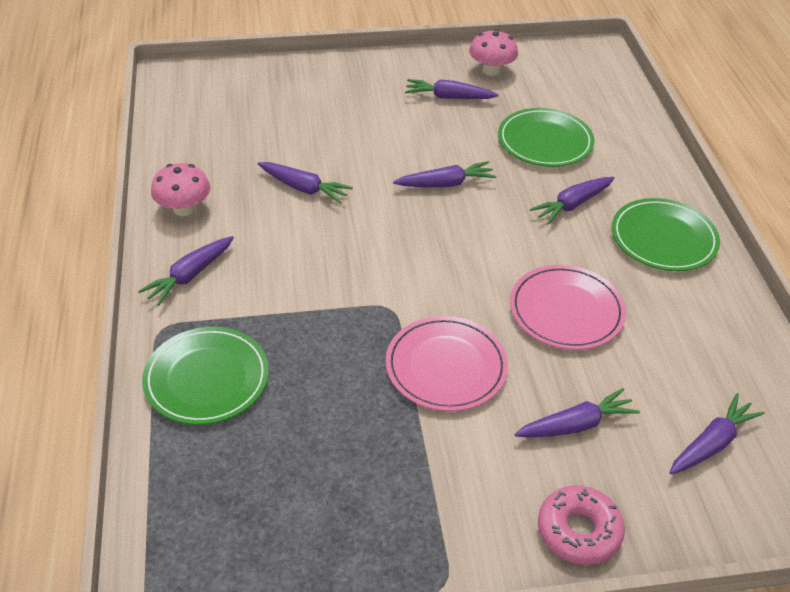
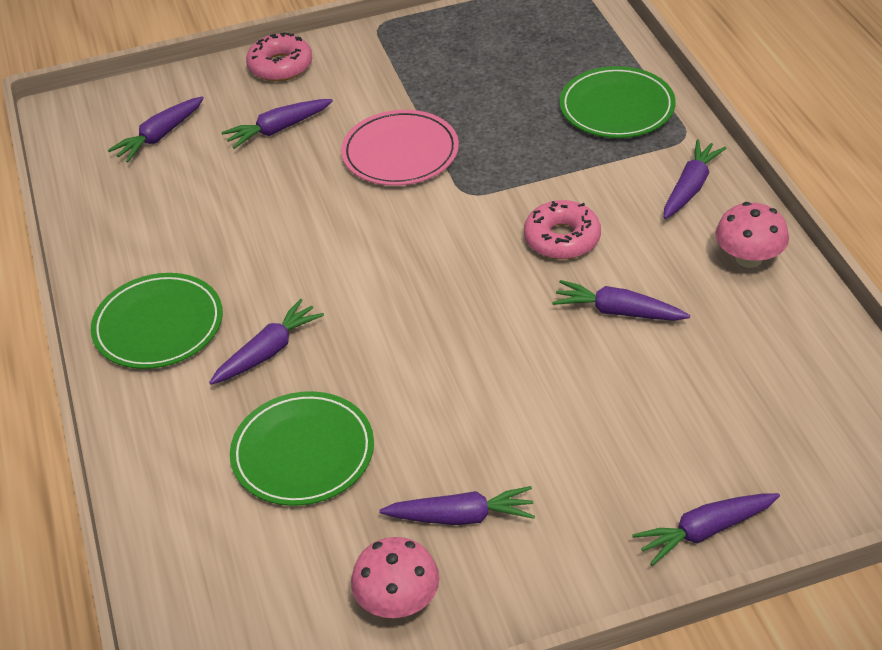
camera: 175 degrees right, 0 degrees up
purple carrot [393,161,496,188] -> purple carrot moved to [632,493,780,566]
pink plate [510,265,626,350] -> none
none -> pink donut [524,200,601,259]

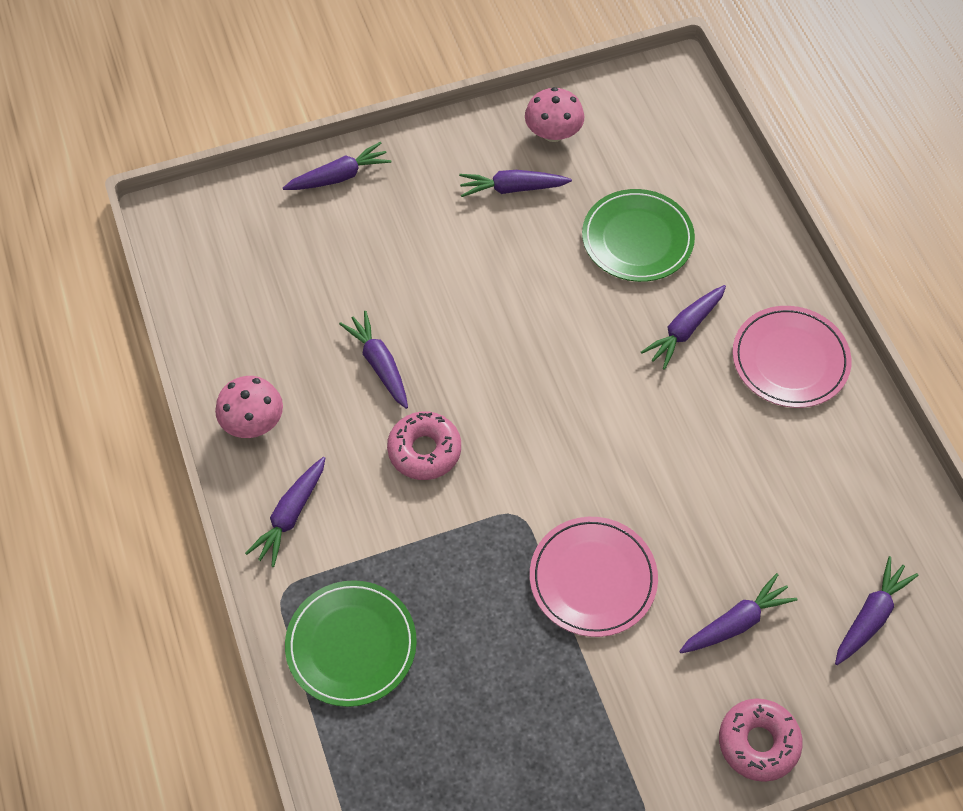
camera: 175 degrees right, 15 degrees up
green plate [91,273,223,369] -> pink plate [732,306,852,408]
purple carrot [552,280,690,321] -> purple carrot turned 135 degrees counterclockwise [339,311,408,409]

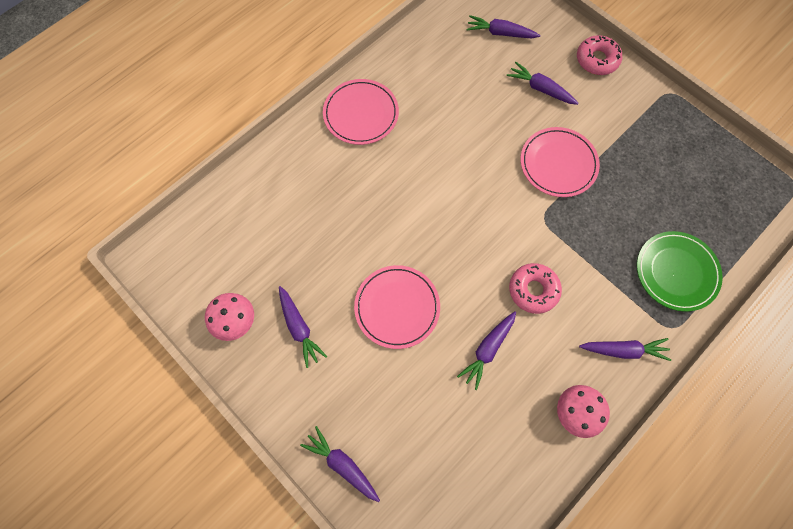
camera: 115 degrees left, 10 degrees up
green plate [582,189,695,282] -> none
purple carrot [641,285,726,370] -> none
none -> pink plate [354,265,440,349]

